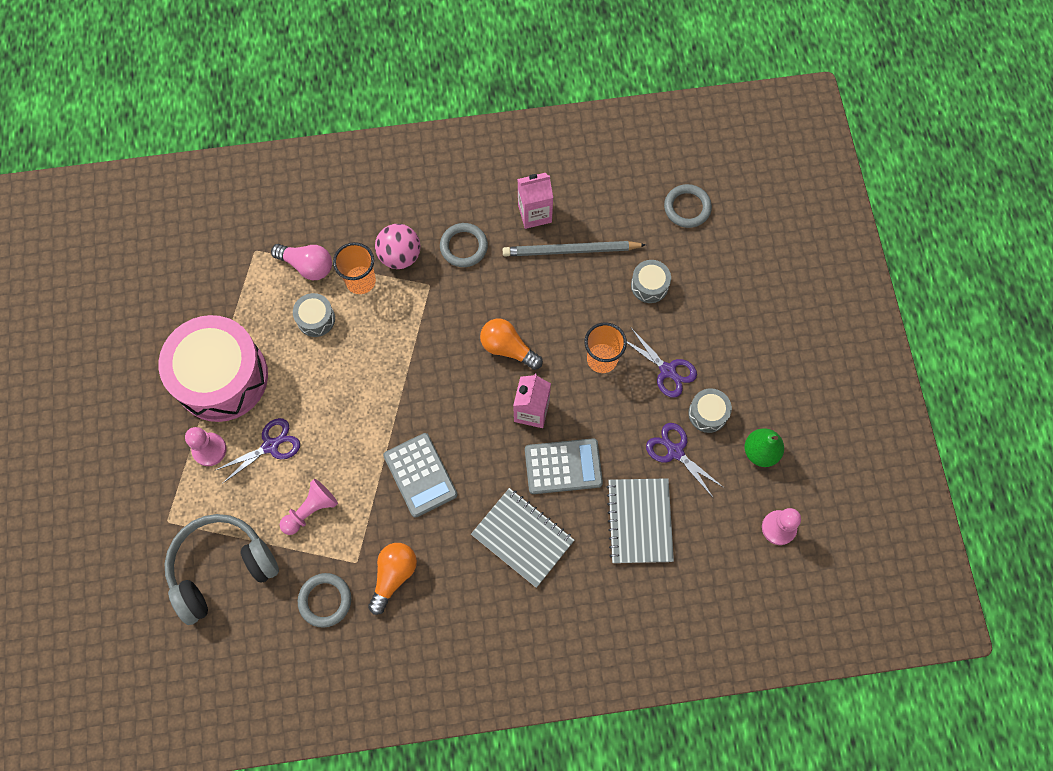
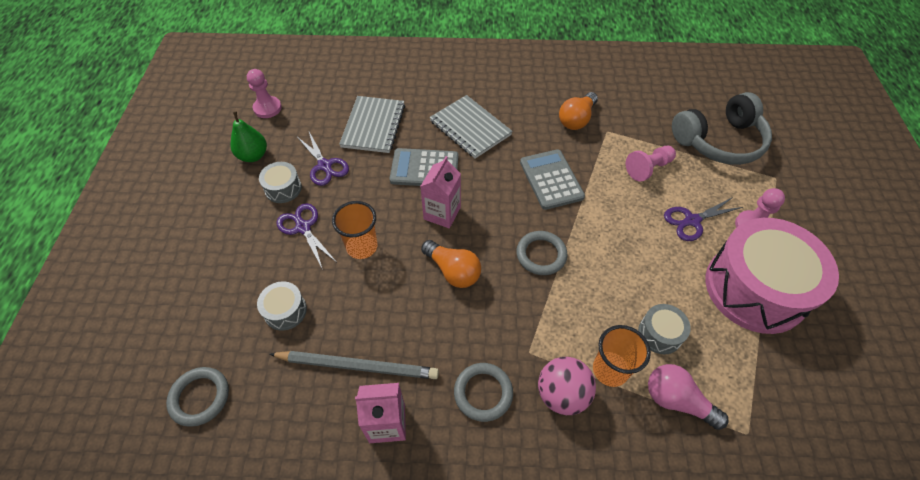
camera: 170 degrees left, 15 degrees down
grey ring [298,573,351,628] -> grey ring moved to [516,231,568,275]

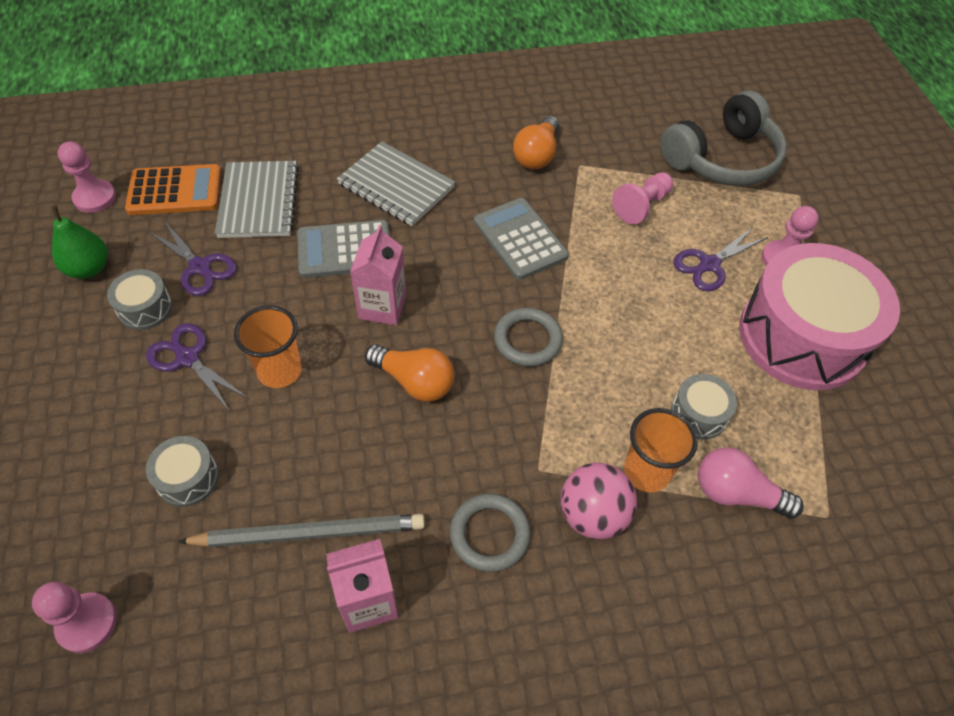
camera: 15 degrees left, 0 degrees up
grey ring [166,367,229,427] -> pink pawn [32,582,117,653]
none -> orange calculator [125,164,221,215]

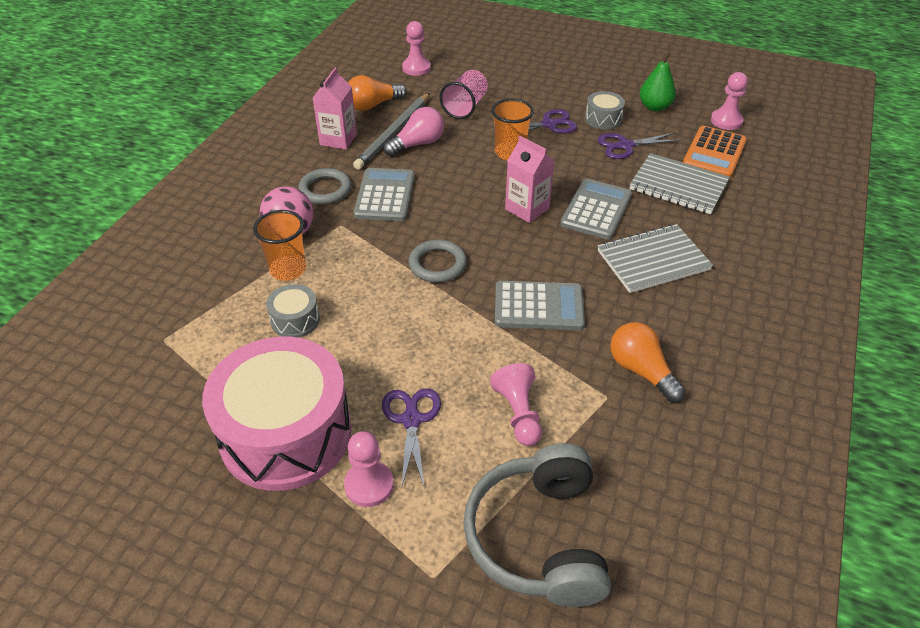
camera: 125 degrees right, 10 degrees down
grey drum [146,436,219,507] -> pink cup [440,70,488,119]
orange light bulb [365,344,454,402] -> orange light bulb moved to [348,75,407,111]
pink light bulb [698,447,804,519] -> pink light bulb moved to [383,107,444,157]
none -> grey calculator [353,168,415,221]

